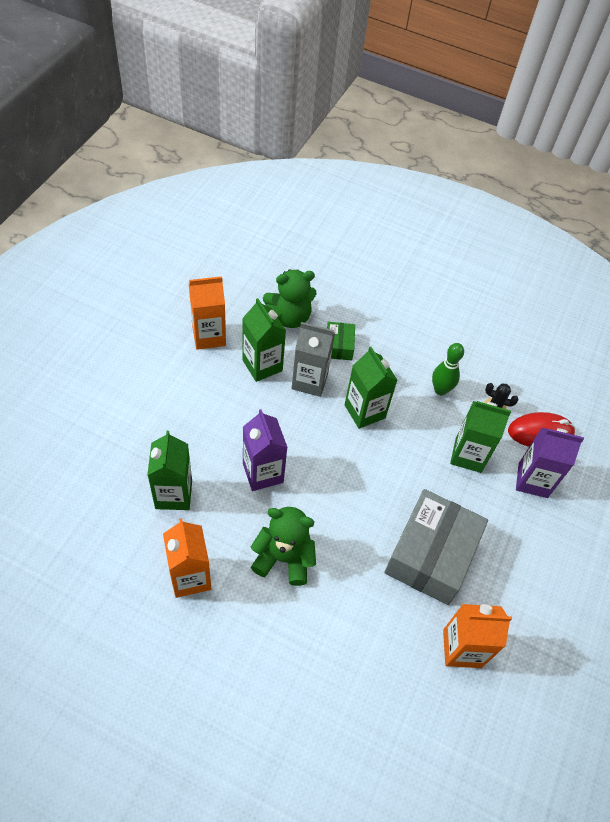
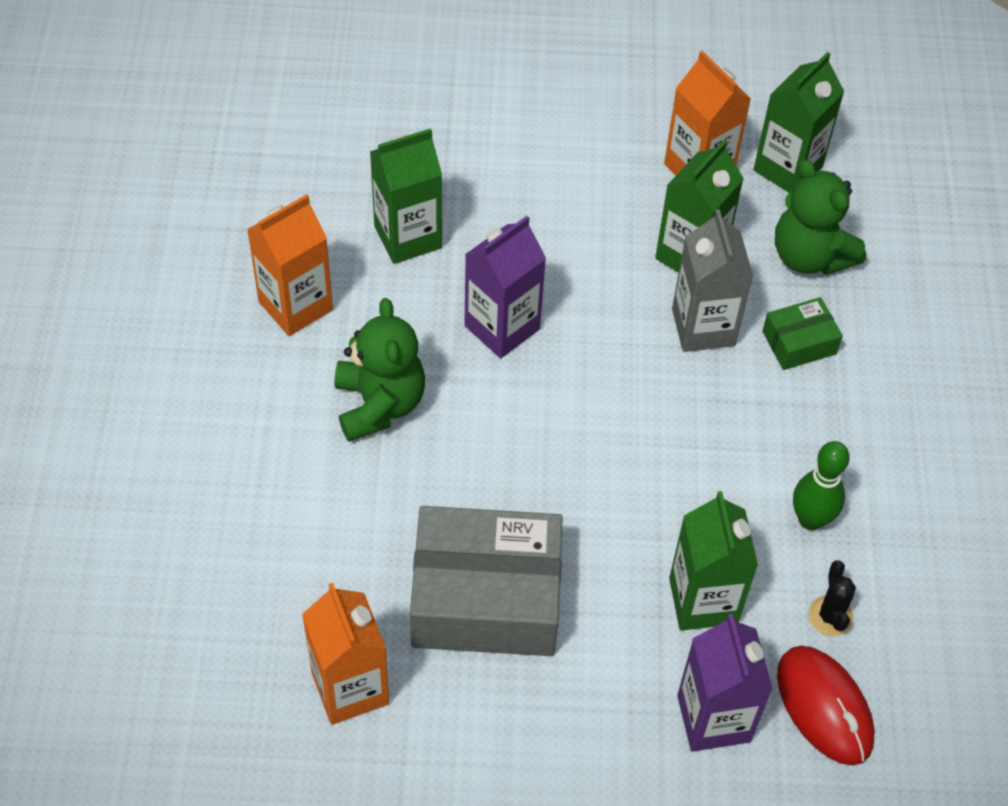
camera: 70 degrees right, 0 degrees up
green carton [344,347,397,429] -> green carton moved to [753,52,845,193]

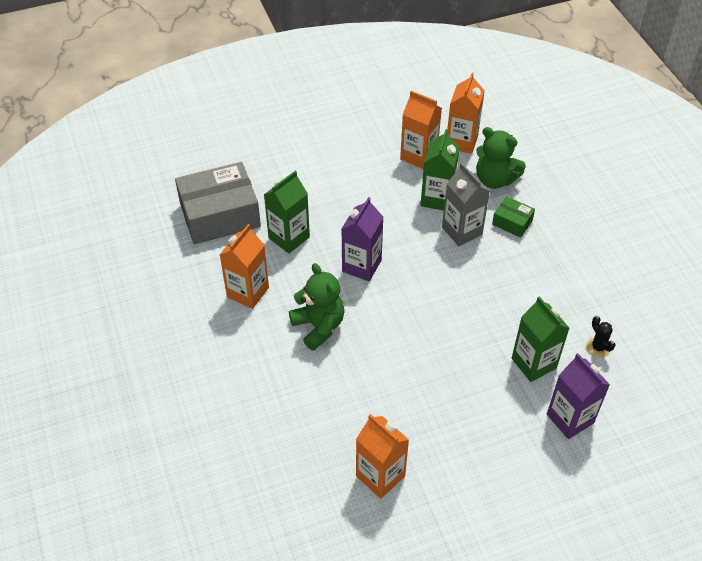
camera: 20 degrees left, 5 degrees down
grey box [410,506,563,656] -> grey box moved to [175,162,261,244]
green carton [753,52,845,193] -> orange carton [447,73,485,154]
green box [763,297,843,370] -> green box turned 75 degrees clockwise [492,196,535,238]
red mouse [777,646,875,765] -> none
green bowling pin [793,441,850,530] -> none

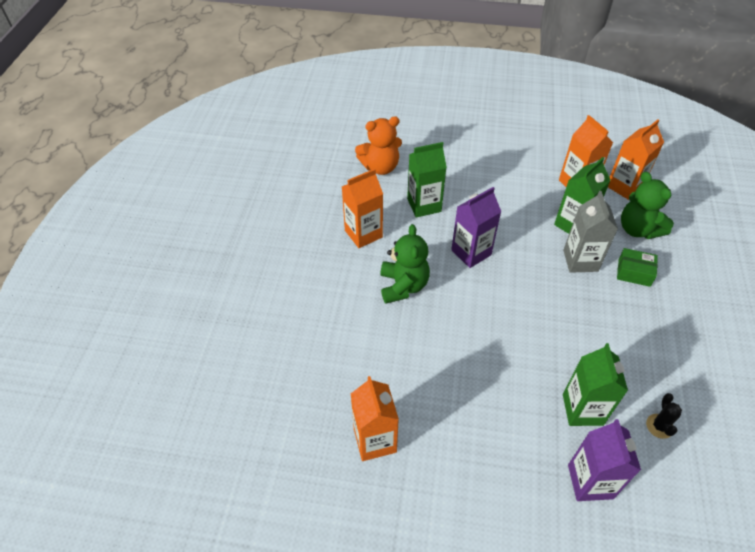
camera: 30 degrees right, 0 degrees up
grey box [175,162,261,244] -> orange teddy bear [355,116,402,175]
green box [492,196,535,238] -> green box turned 45 degrees counterclockwise [617,248,658,287]

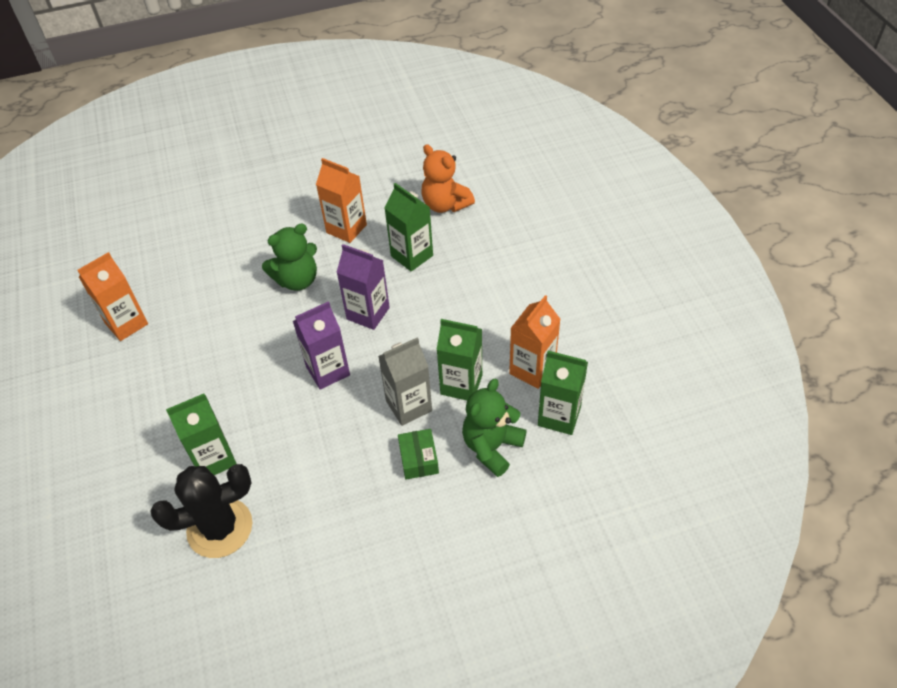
camera: 65 degrees right, 0 degrees up
purple carton [568,419,641,501] -> purple carton moved to [293,301,350,390]
orange carton [608,119,664,200] -> green carton [538,351,588,435]
black cactus [646,393,682,439] -> black cactus [150,464,252,558], size x2.29

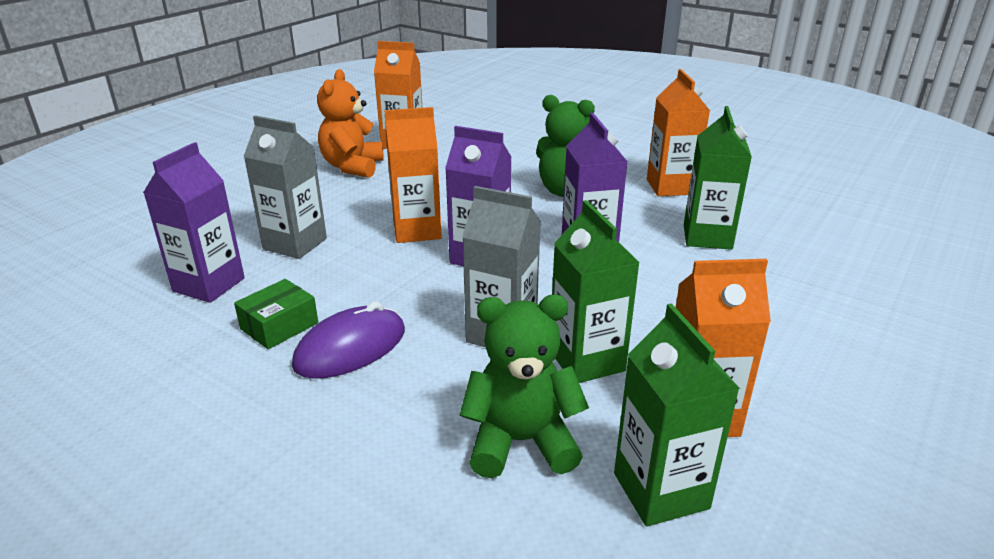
camera: 50 degrees right, 20 degrees down
black cactus [150,464,252,558] -> purple carton [143,142,245,303]
green carton [166,394,237,475] -> grey carton [243,115,327,259]
green box [398,429,439,480] -> green box moved to [234,279,318,349]
orange teddy bear [422,144,475,213] -> orange teddy bear moved to [317,69,384,178]
none -> purple mouse [292,301,405,379]
none -> orange carton [384,107,442,243]

